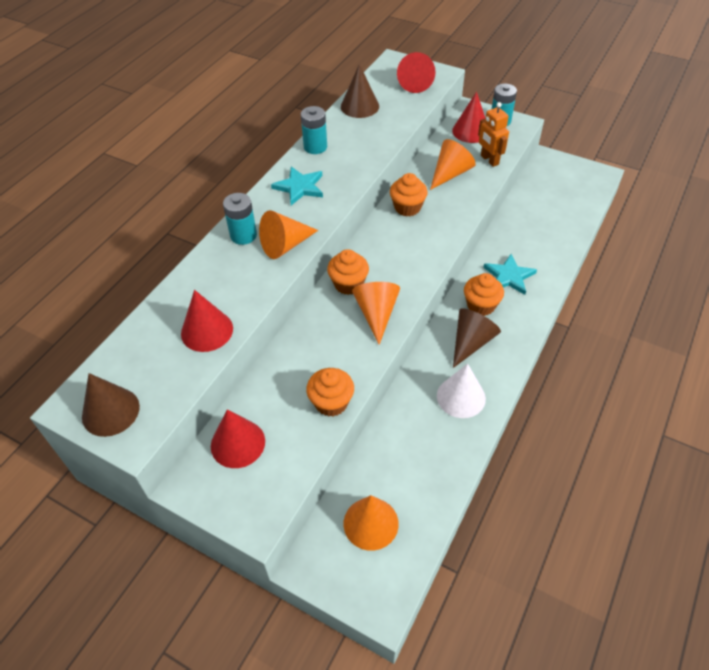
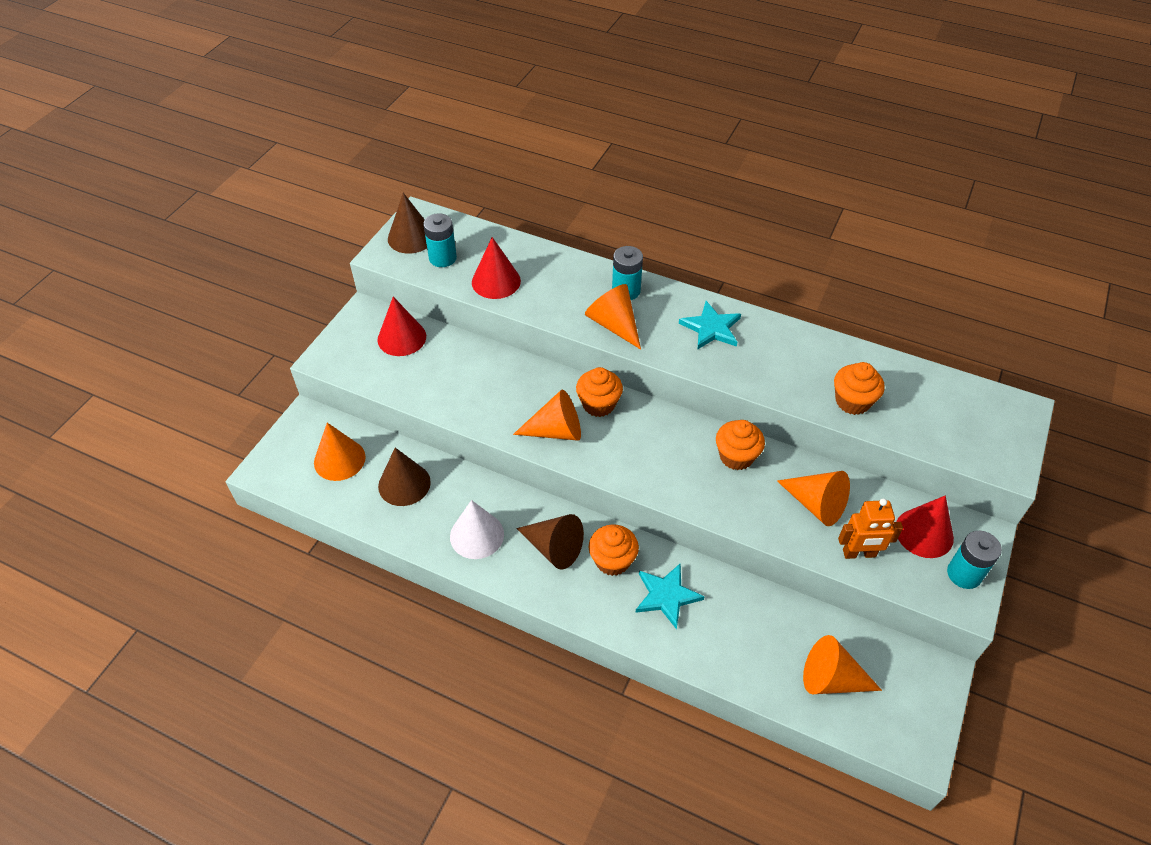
camera: 85 degrees right, 0 degrees up
turquoise battery [301,106,327,154] -> turquoise battery moved to [423,213,457,267]
orange cupcake [306,368,354,416] -> orange cupcake moved to [834,362,885,415]
brown cone [341,64,379,118] -> brown cone moved to [378,448,431,506]
red cone [397,52,436,93] -> none
orange robot [478,102,509,167] -> orange robot turned 150 degrees counterclockwise [838,498,903,559]
none -> orange cone [803,635,882,694]

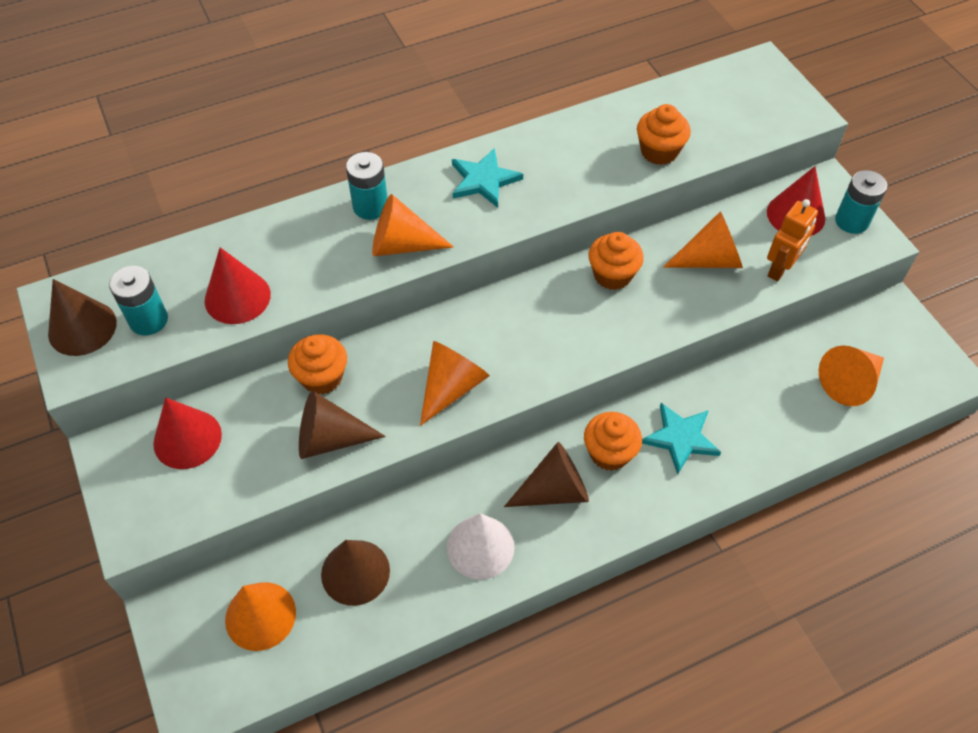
camera: 50 degrees left, 5 degrees up
orange cupcake [576,367,623,417] -> orange cupcake moved to [288,334,347,394]
none -> brown cone [299,391,386,459]

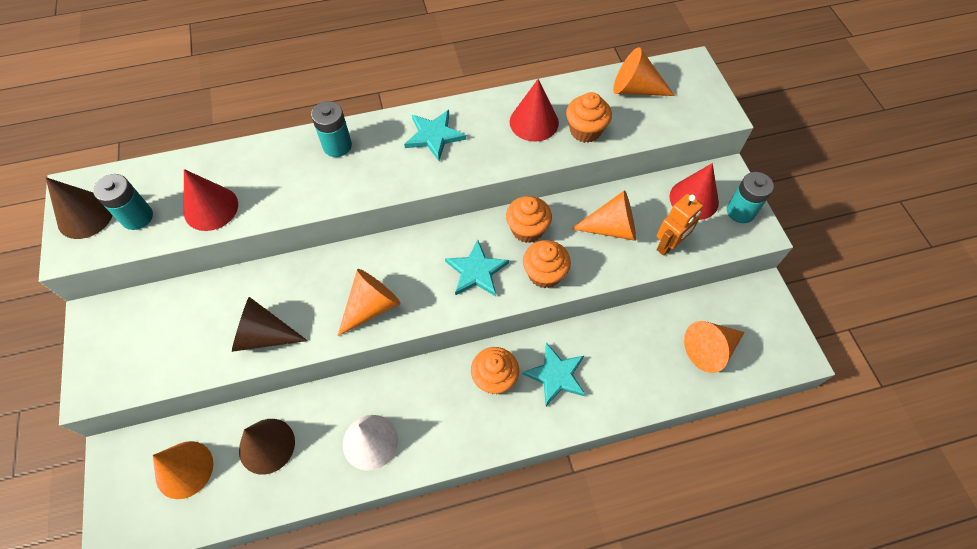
camera: 10 degrees right, 5 degrees up
red cone [153,398,222,469] -> red cone moved to [510,79,559,142]
orange cupcake [288,334,347,394] -> orange cupcake moved to [523,240,571,288]
orange cone [372,194,454,256] -> orange cone moved to [613,47,675,96]
brown cone [504,442,589,507] -> none
none -> turquoise star [445,240,509,296]

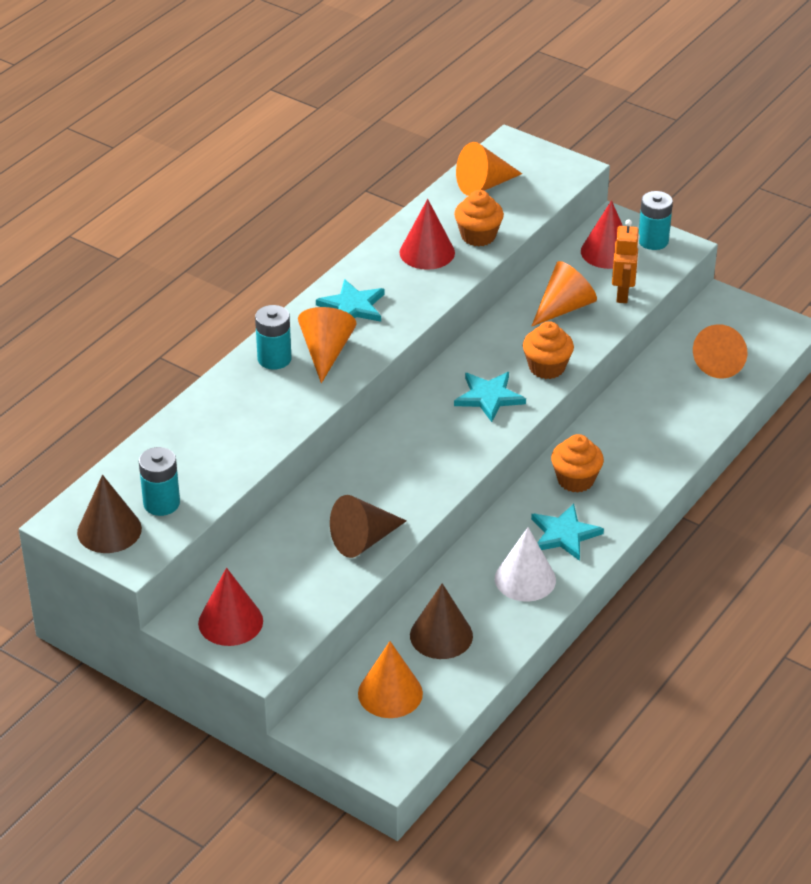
camera: 40 degrees left, 20 degrees down
red cone [184,169,238,231] -> red cone moved to [198,568,263,646]
orange cone [338,269,401,336] -> orange cone moved to [298,307,356,383]
orange cupcake [506,196,552,243] -> none
turquoise star [522,343,585,406] -> turquoise star moved to [531,504,604,561]

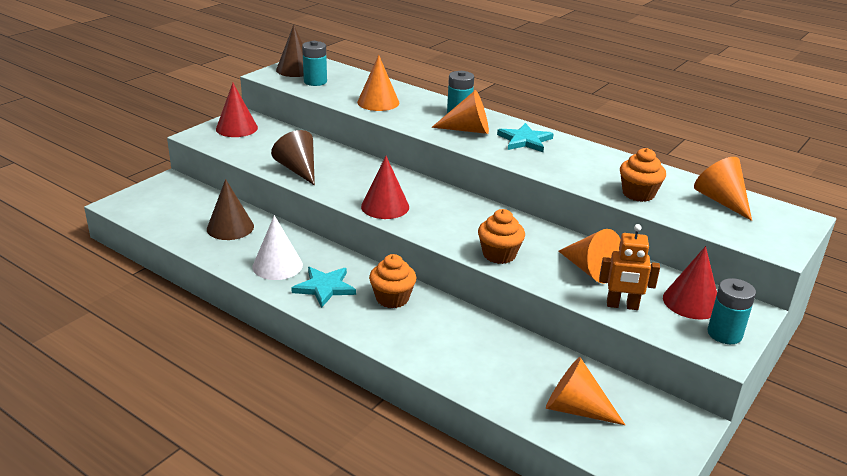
camera: 90 degrees right, 10 degrees down
orange cone [358,641,423,718] -> orange cone moved to [357,55,399,111]
red cone [400,199,455,270] -> red cone moved to [361,156,409,219]
turquoise star [454,372,526,422] -> none

